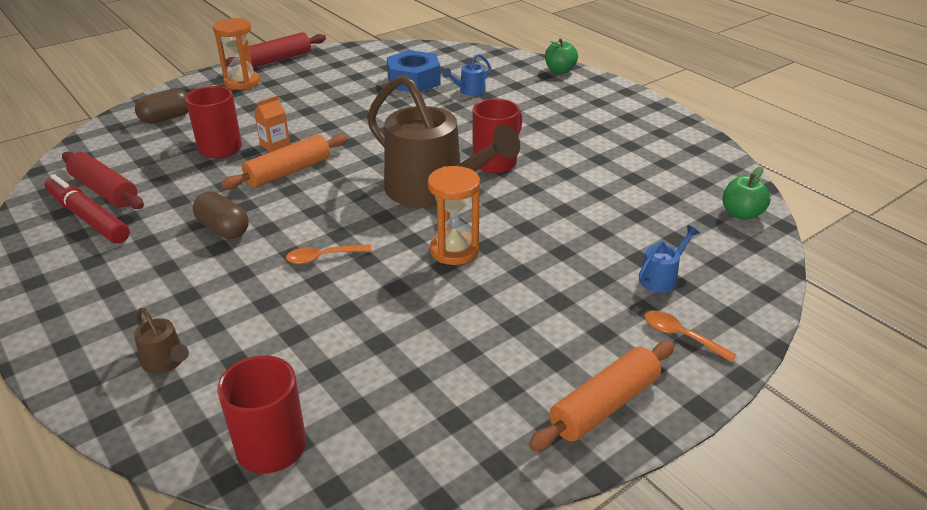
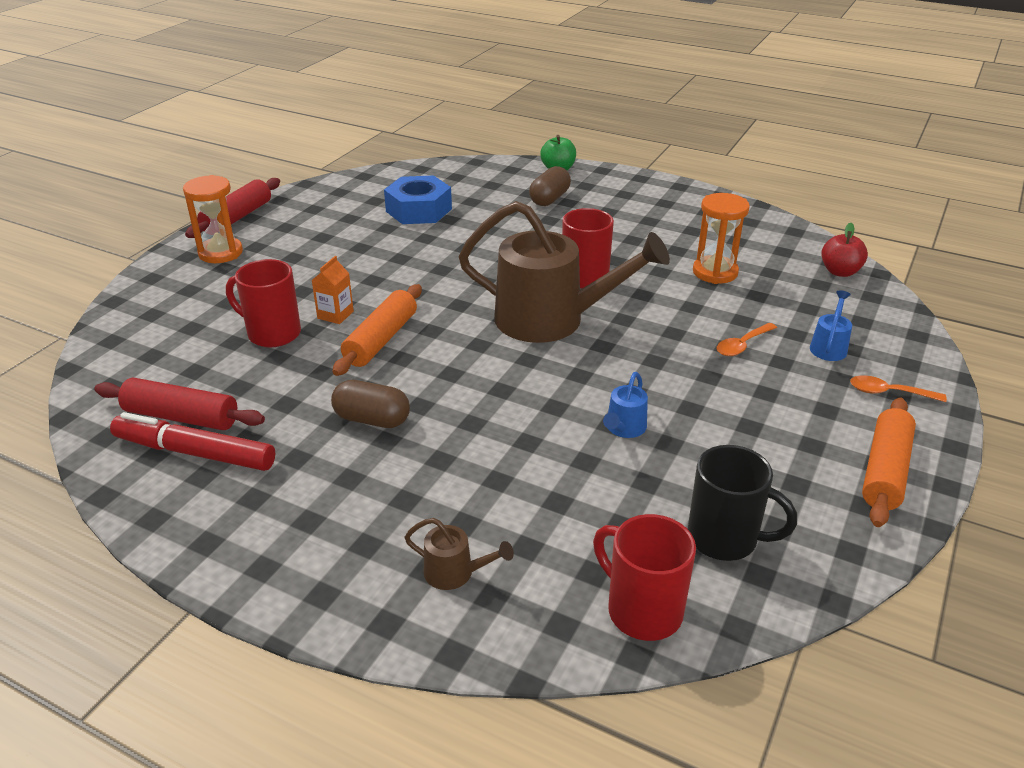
camera: 25 degrees left, 0 degrees up
brown capsule [135,88,188,124] -> brown capsule moved to [529,166,571,206]
orange spoon [286,244,372,264] -> orange spoon moved to [717,323,777,356]
orange hourglass [428,166,480,265] -> orange hourglass moved to [693,193,750,284]
blue watering can [443,54,491,96] -> blue watering can moved to [603,372,648,438]
green apple [723,166,770,220] -> red apple [821,223,868,277]
none -> black mug [688,445,797,561]

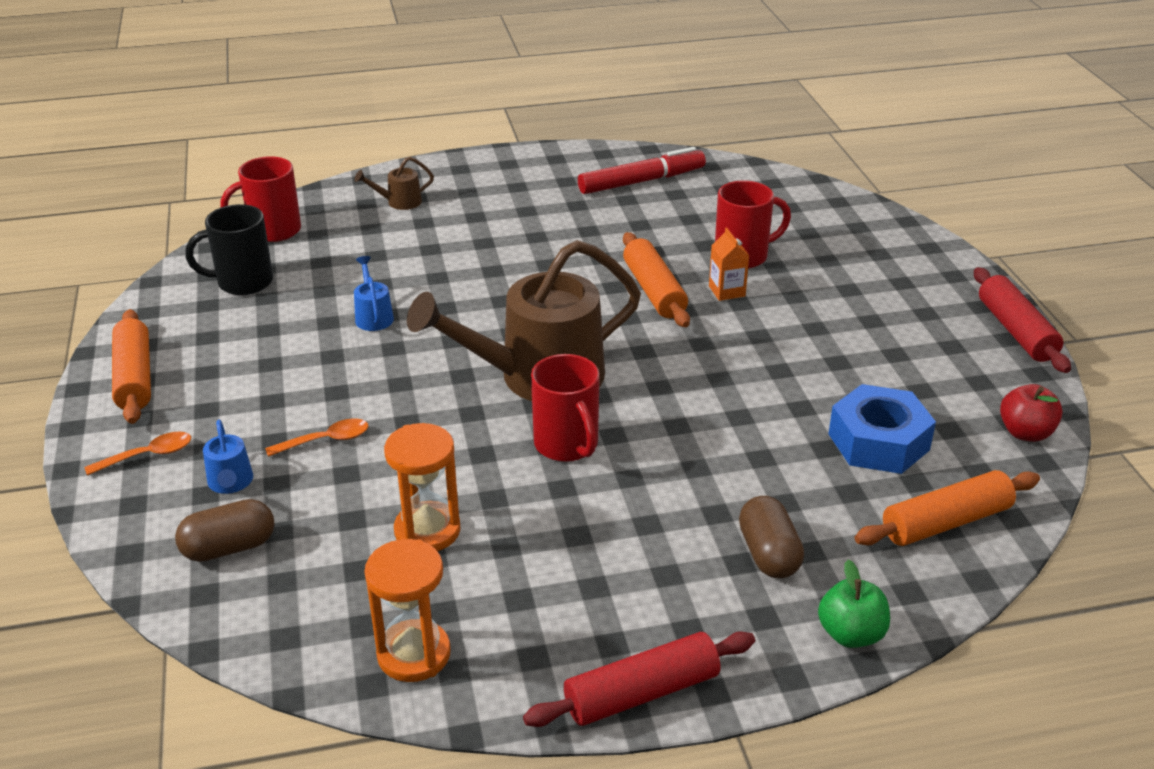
camera: 140 degrees right, 0 degrees up
red rolling pin [94,378,265,430] -> red rolling pin moved to [523,631,755,727]
orange hourglass [183,175,243,263] -> orange hourglass moved to [365,539,451,682]
brown capsule [331,380,410,428] -> brown capsule moved to [175,499,275,562]
red mug [593,514,696,641] -> red mug turned 150 degrees clockwise [220,156,301,242]
orange spoon [717,323,777,356] -> orange spoon turned 60 degrees clockwise [265,419,368,457]
red apple [821,223,868,277] -> red apple moved to [1000,384,1063,442]
none -> orange rolling pin [854,470,1040,546]

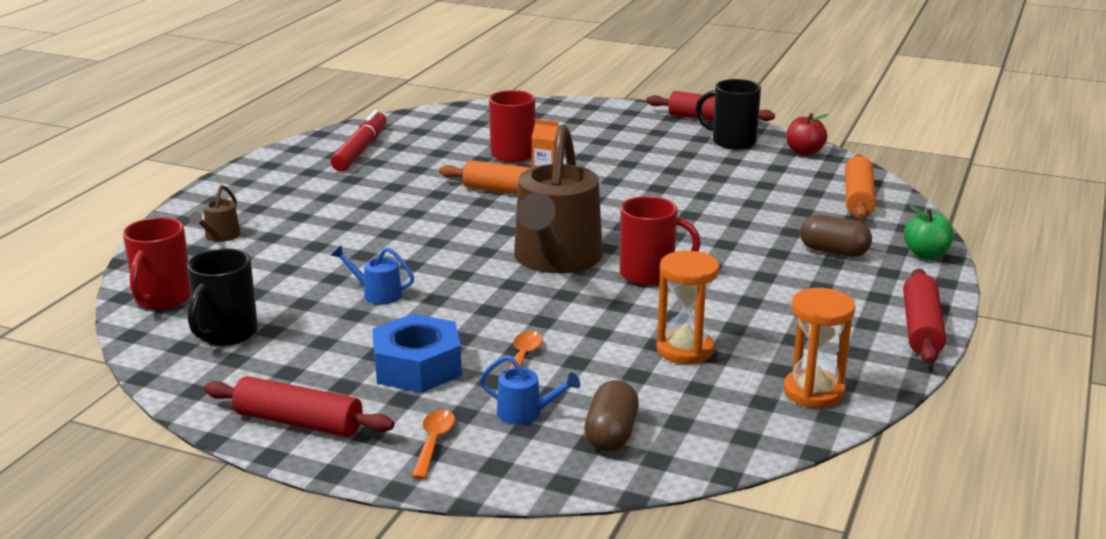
camera: 55 degrees left, 10 degrees down
orange rolling pin [112,309,151,424] -> red rolling pin [204,376,394,437]
blue nut [828,384,936,474] -> blue nut moved to [372,314,462,393]
none -> black mug [695,79,761,150]

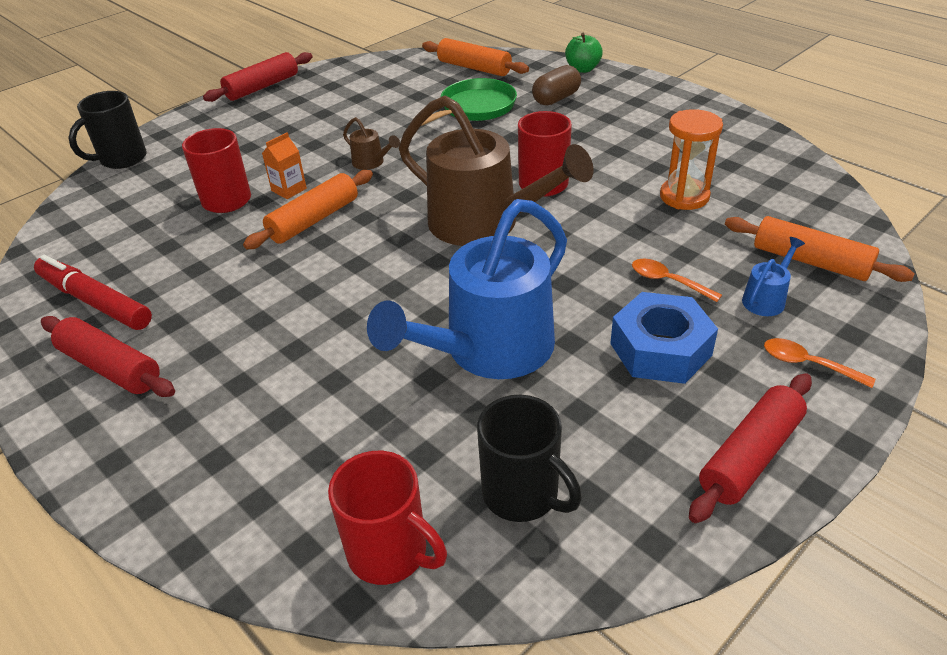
camera: 65 degrees left, 15 degrees up
brown watering can [189,185,241,242] -> brown watering can moved to [343,117,400,170]
blue watering can [331,246,414,304] -> blue watering can [367,199,567,379], size x2.49
brown capsule [584,380,639,452] -> orange rolling pin [725,216,914,282]
black mug [695,79,761,150] -> black mug moved to [68,91,147,169]
orange hourglass [783,288,856,408] -> none
red apple [786,113,828,156] -> none
red rolling pin [903,269,946,364] -> red rolling pin moved to [41,316,175,397]
none -> green pan [421,78,517,126]

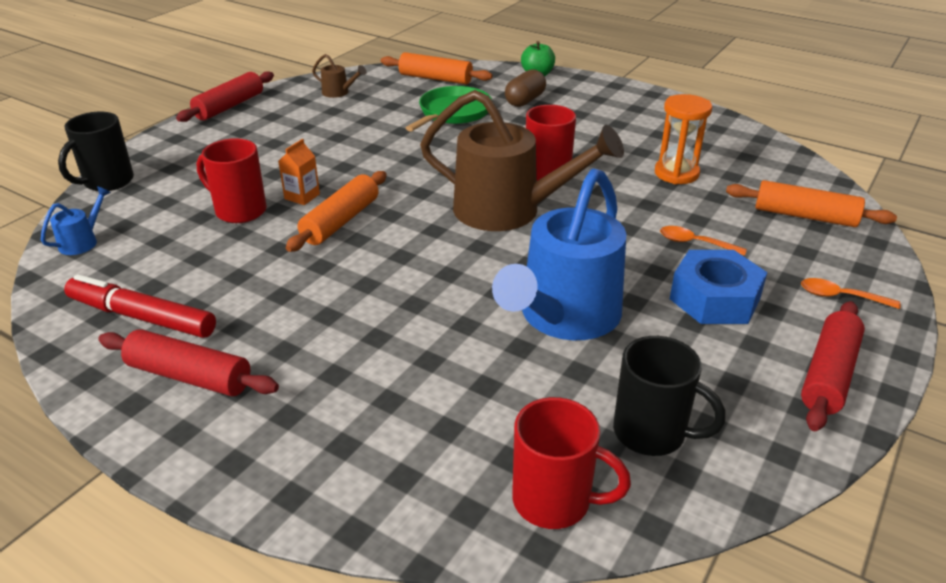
camera: 15 degrees left, 5 degrees down
brown watering can [343,117,400,170] -> brown watering can moved to [312,54,367,98]
blue watering can [742,237,805,316] -> blue watering can moved to [41,186,111,255]

